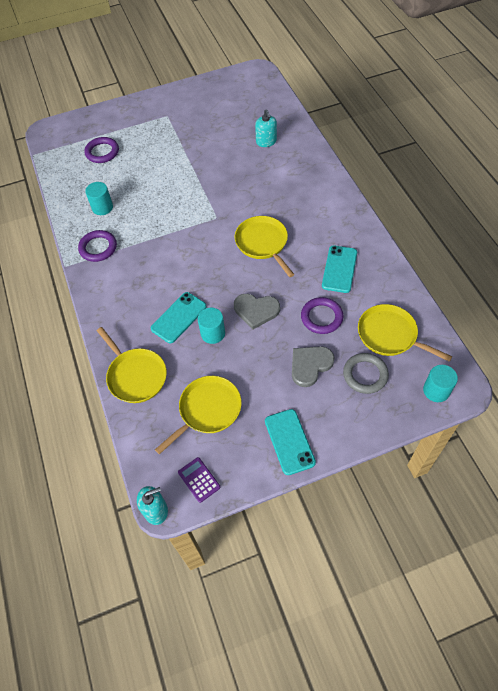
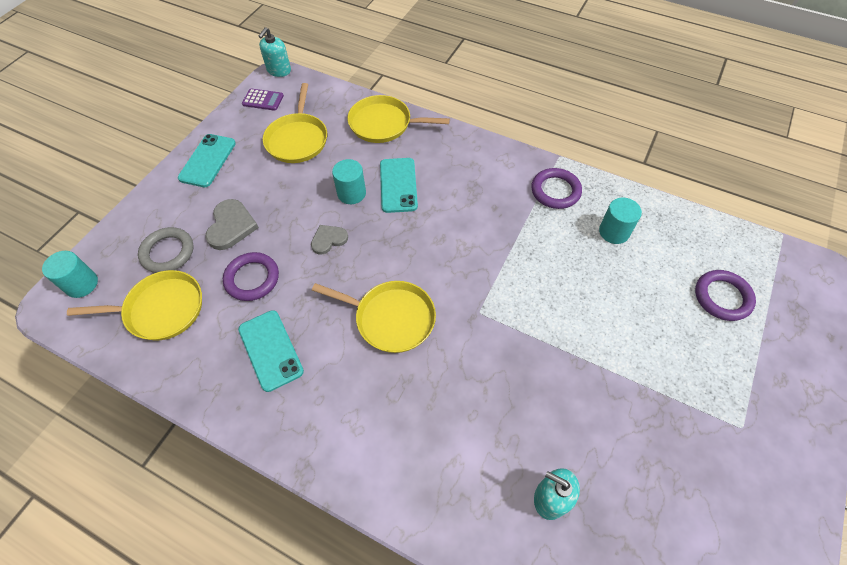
camera: 135 degrees right, 0 degrees up
grey heart [234,294,280,330] -> grey heart [311,225,348,254], size x0.65
turquoise phone [265,409,316,475] -> turquoise phone turned 75 degrees clockwise [178,134,236,187]

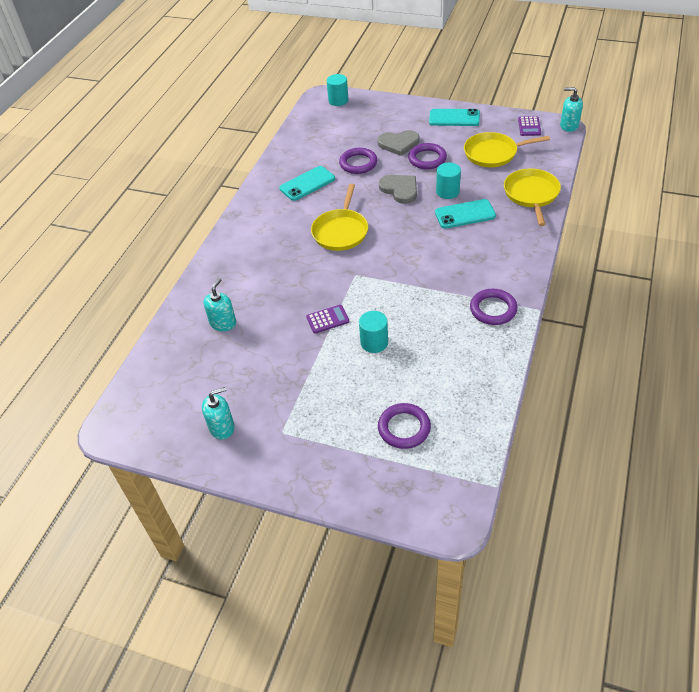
camera: 85 degrees right, 10 degrees down
yellow pan [67,270,202,341] -> none
grey ring [138,227,194,273] -> none
grey heart [311,225,348,254] -> grey heart [379,175,417,204], size x1.54
turquoise cylinder [599,198,642,244] -> turquoise cylinder moved to [359,311,388,353]
none -> turquoise soap dispenser [202,387,235,439]
none -> purple calculator [306,305,349,333]
none -> purple ring [408,143,447,169]

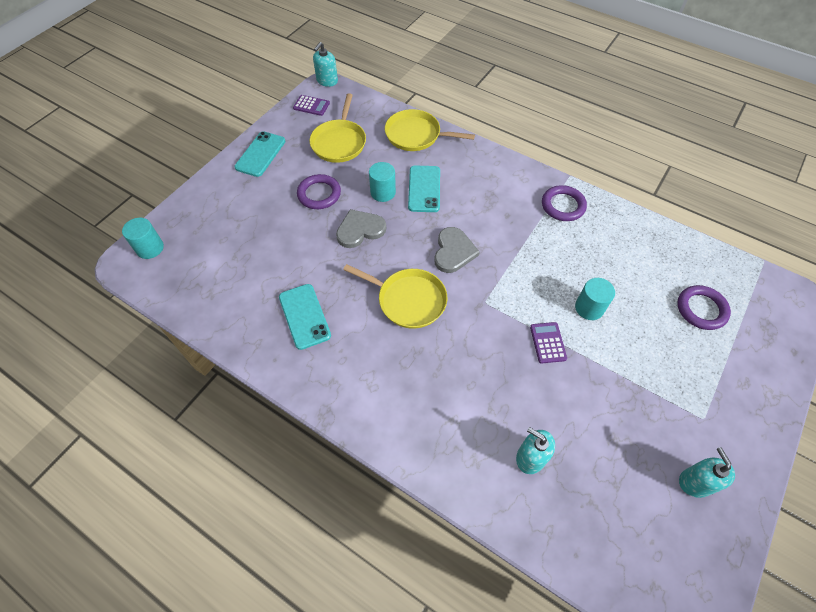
camera: 80 degrees left, 10 degrees up
purple ring [339,148,377,174] -> none
grey heart [378,130,420,156] -> grey heart moved to [434,227,480,273]

